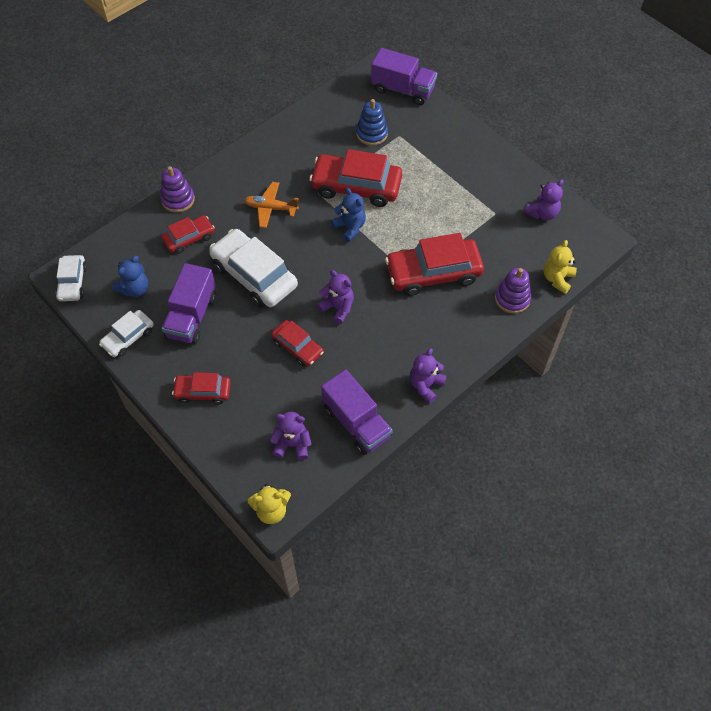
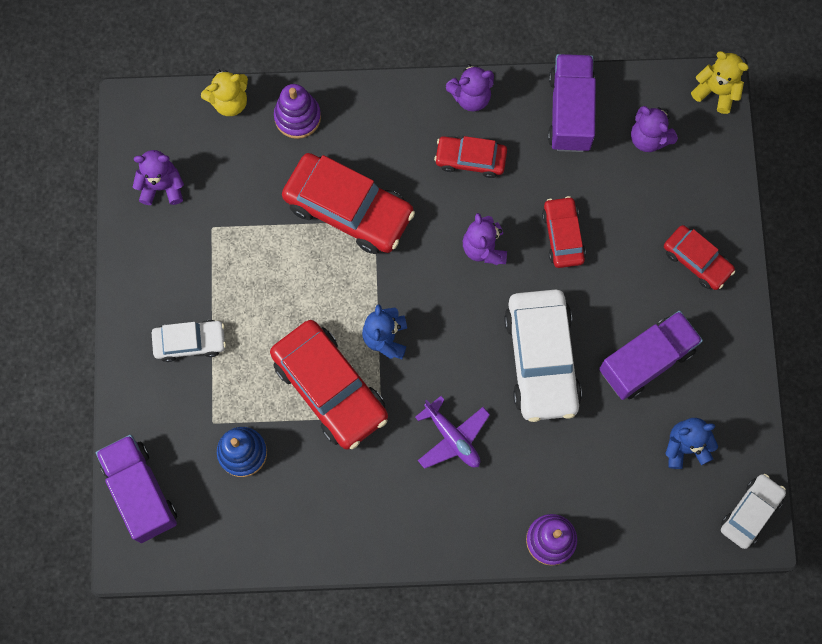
camera: 140 degrees left, 15 degrees up
white car [99,310,154,357] -> white car moved to [152,320,226,362]
red car [161,215,215,254] -> red car moved to [434,136,507,178]
orange plane [244,182,299,228] -> purple plane [415,396,490,469]

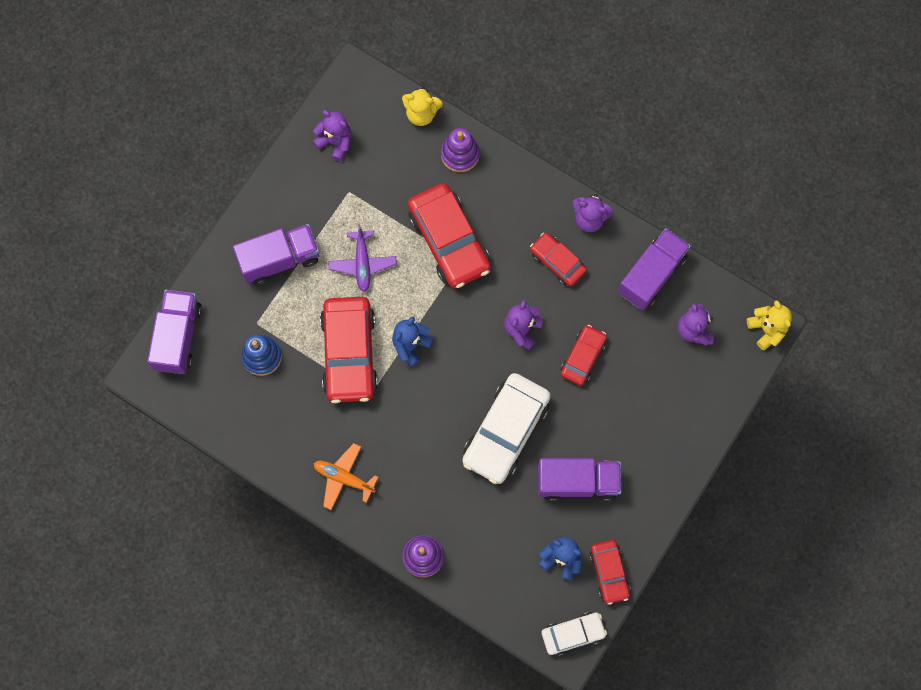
camera: 35 degrees right, 0 degrees up
white car [152,320,226,362] -> purple truck [233,224,319,285]
purple plane [415,396,490,469] -> purple plane moved to [328,224,397,292]
red car [664,225,735,290] -> red car moved to [589,540,630,605]
none -> orange plane [314,443,379,510]

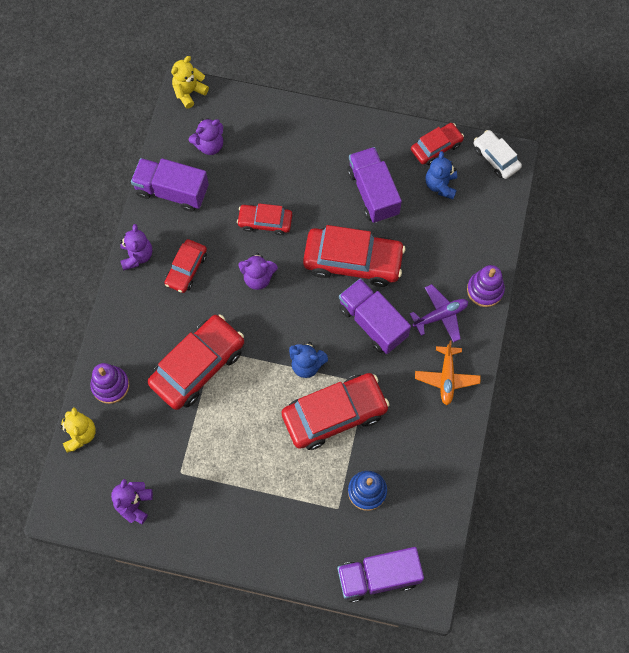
camera: 110 degrees left, 5 degrees down
purple truck [233,224,319,285] -> purple truck moved to [339,278,411,354]
purple plane [328,224,397,292] -> purple plane moved to [410,284,468,342]
white car [462,373,551,484] -> red car [303,225,405,287]

